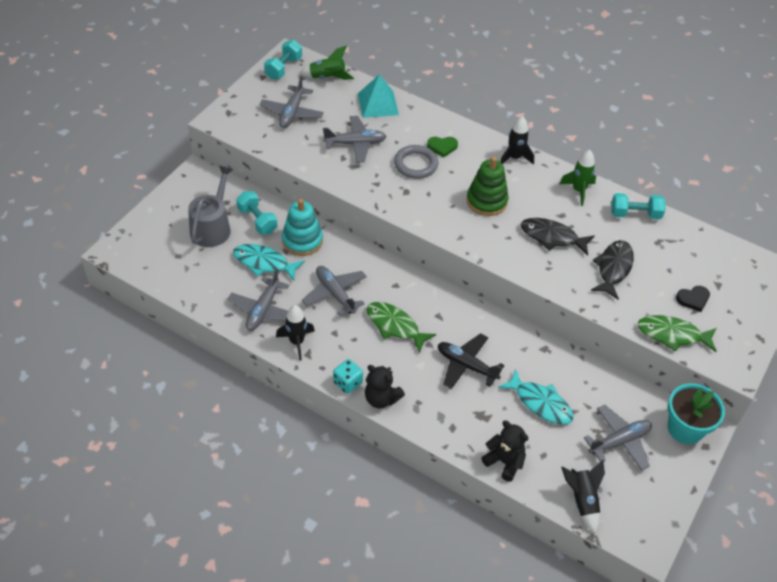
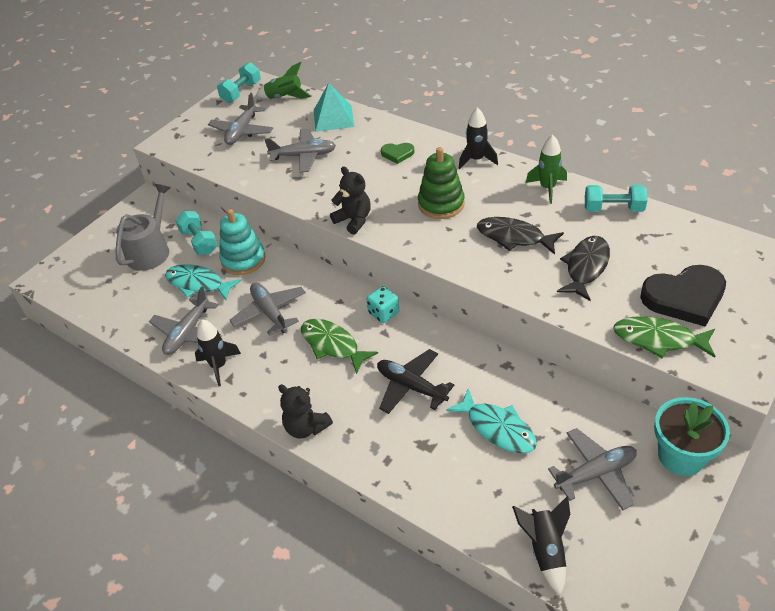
camera: 10 degrees right, 5 degrees down
turquoise dice [333,359,363,394] -> turquoise dice moved to [366,286,399,323]
grey ring [394,145,438,179] -> none
black teddy bear [481,421,528,481] -> black teddy bear moved to [330,167,371,234]
black heart [676,286,710,312] -> black heart [640,265,726,327], size x2.01

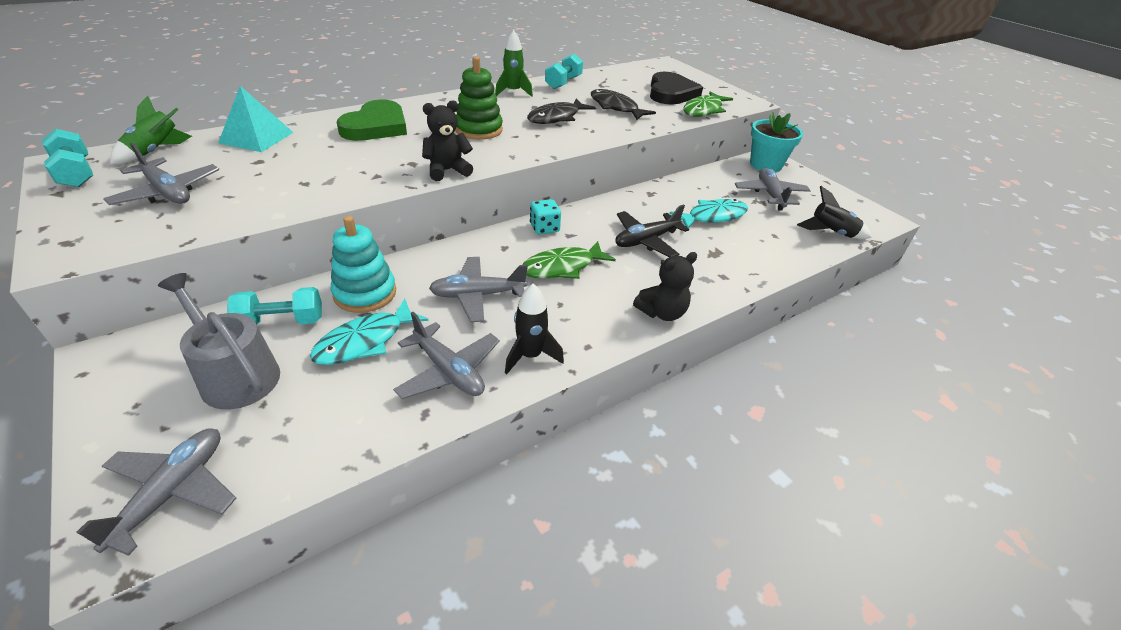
camera: 75 degrees left, 5 degrees down
grey plane [264,128,336,173] -> grey plane moved to [76,429,236,556]
green heart [381,143,414,164] -> green heart [337,100,407,141], size x2.01
black rocket [458,107,498,169] -> none

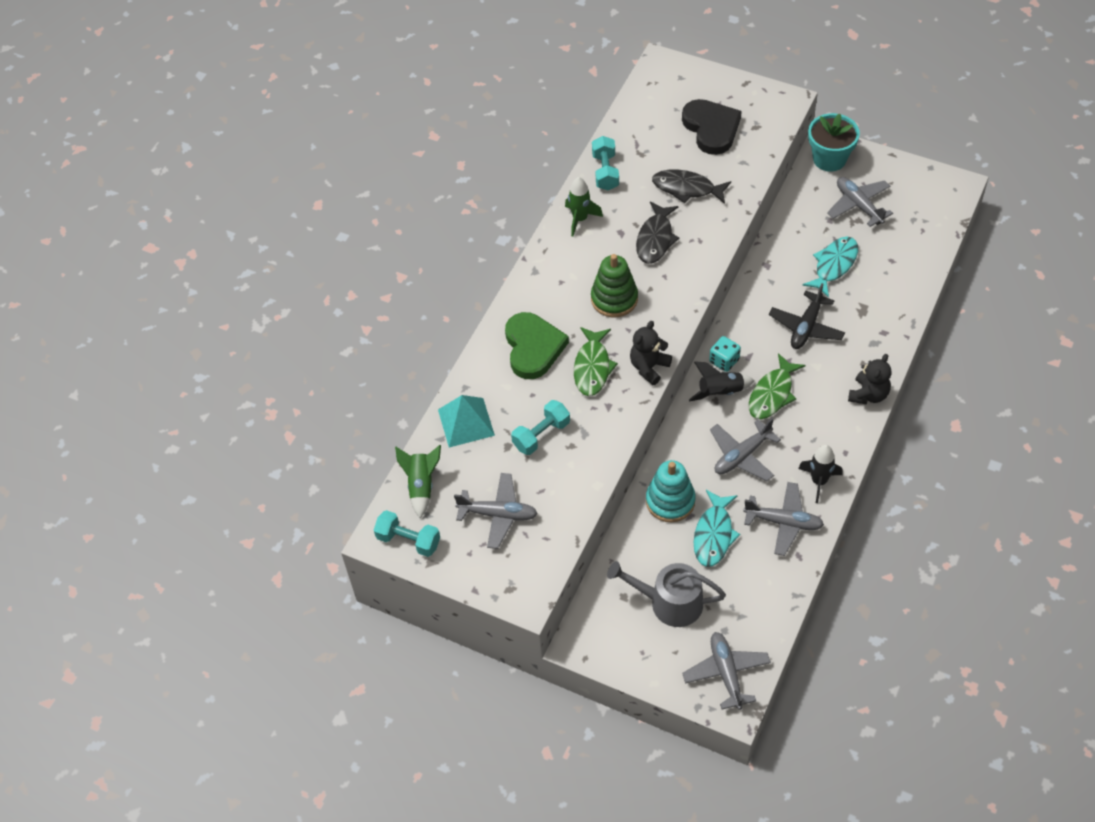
camera: 25 degrees left, 15 degrees up
turquoise dumbbell [227,287,322,324] -> turquoise dumbbell moved to [511,400,570,455]
green fish [684,91,733,117] -> green fish moved to [574,327,618,396]
black rocket [797,186,872,239] -> black rocket moved to [689,361,754,401]

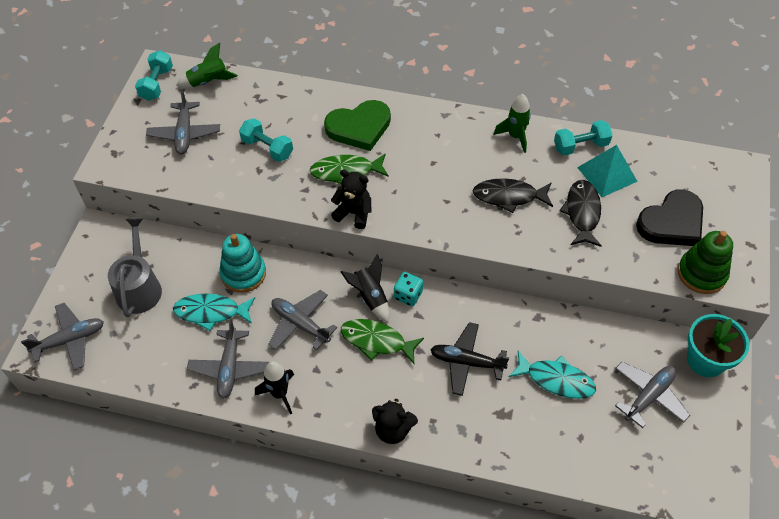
camera: 75 degrees right, 0 degrees up
turquoise pyramid [438,395,495,447] -> turquoise pyramid moved to [577,145,638,197]
green stacking toy [591,254,638,317] -> green stacking toy moved to [678,231,733,294]

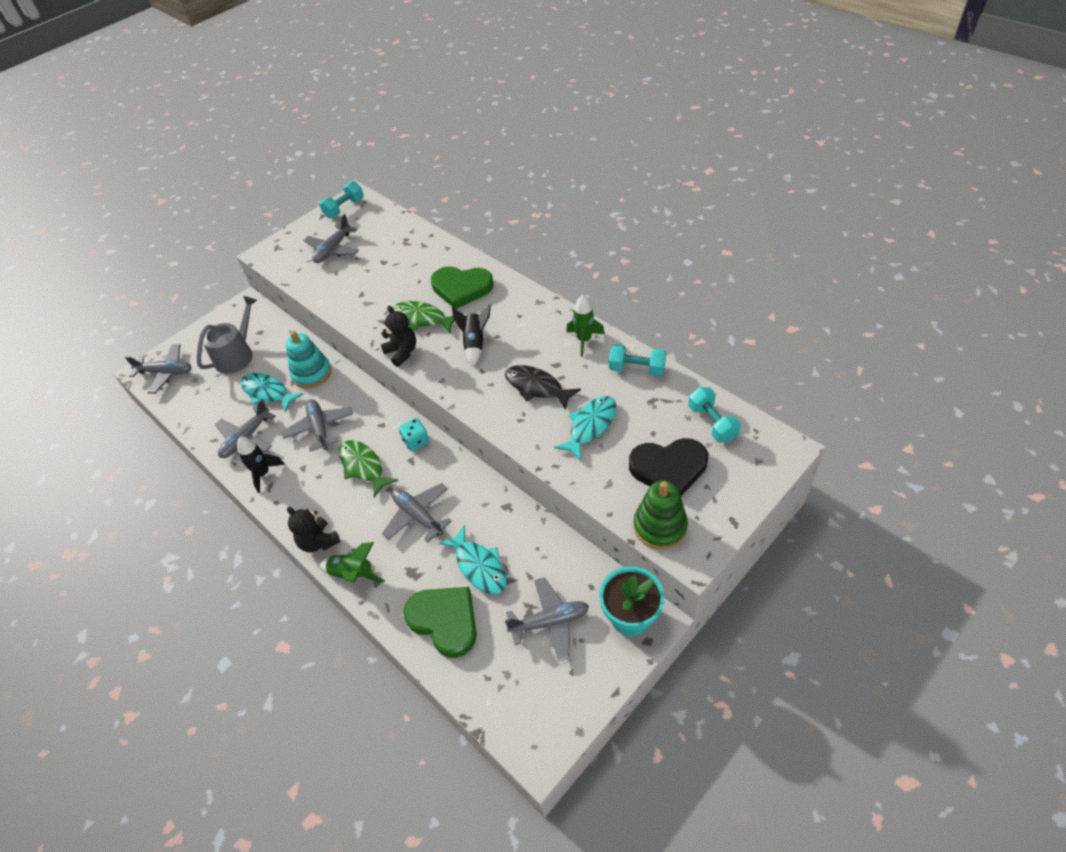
camera: 35 degrees right, 5 degrees down
green rocket [176,42,238,88] -> green rocket moved to [319,542,385,582]
turquoise dumbbell [239,118,293,162] -> turquoise dumbbell moved to [688,387,741,442]
black rocket [341,254,390,322] -> black rocket moved to [452,305,491,367]
black plane [430,322,509,396] -> grey plane [382,483,452,542]
black fish [560,180,602,247] -> turquoise fish [554,396,616,461]
turquoise pyramid [577,145,638,197] -> none
none -> green heart [403,587,477,658]

